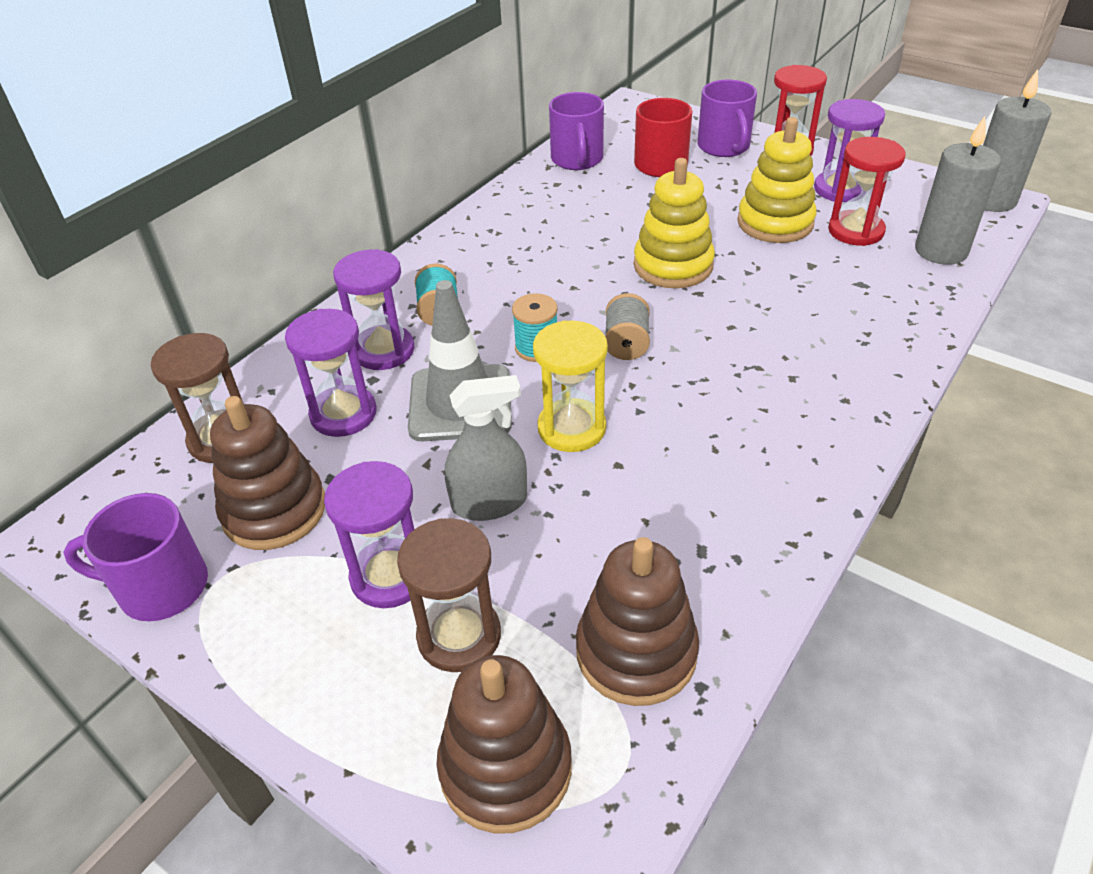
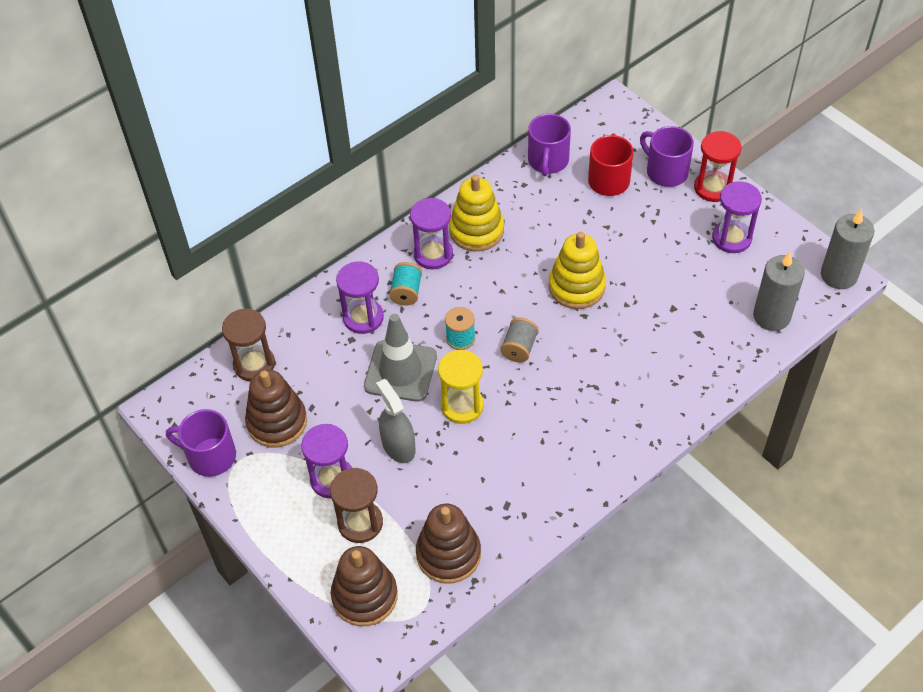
camera: 15 degrees right, 10 degrees up
purple hourglass [285,309,377,437] -> purple hourglass moved to [410,198,453,269]
grey spray bottle [445,375,527,521] -> grey spray bottle turned 120 degrees counterclockwise [376,379,416,463]
purple mug [697,80,757,157] -> purple mug turned 135 degrees clockwise [640,126,694,187]
yellow stacking toy [737,117,816,243] -> yellow stacking toy moved to [449,175,504,251]
red hourglass [828,137,906,246] -> none

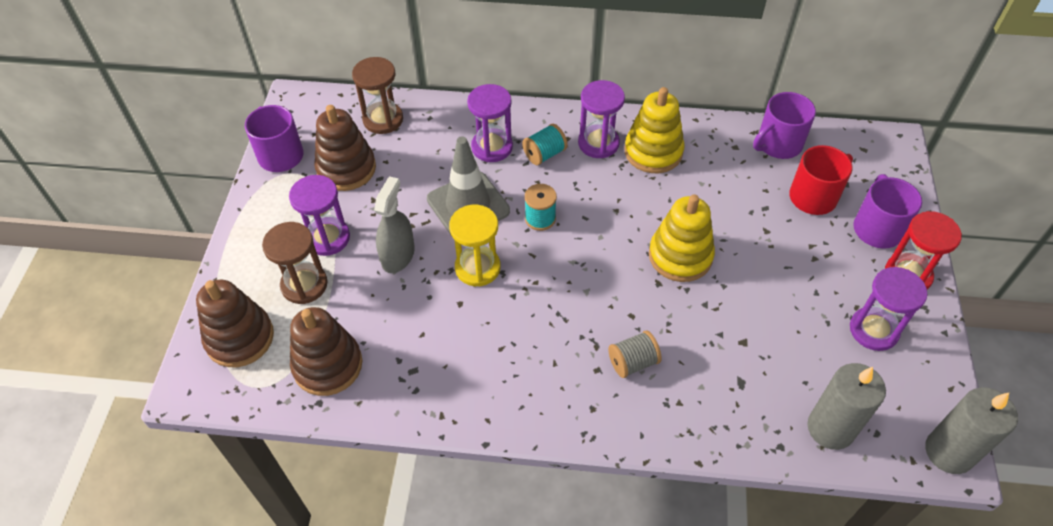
camera: 45 degrees right, 0 degrees up
grey spool [500,317,539,363] -> grey spool moved to [608,331,662,378]

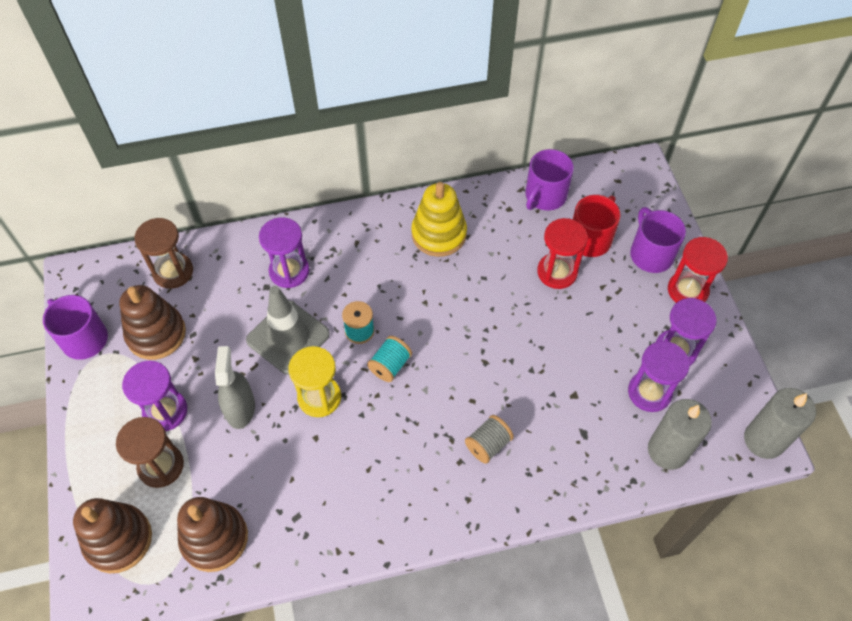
camera: 20 degrees left, 5 degrees up
turquoise spool [522,124,568,165] -> turquoise spool moved to [367,336,412,382]
purple hourglass [578,80,625,158] -> purple hourglass moved to [628,341,690,412]
yellow stacking toy [649,194,715,282] -> none
none -> red hourglass [537,218,588,289]

